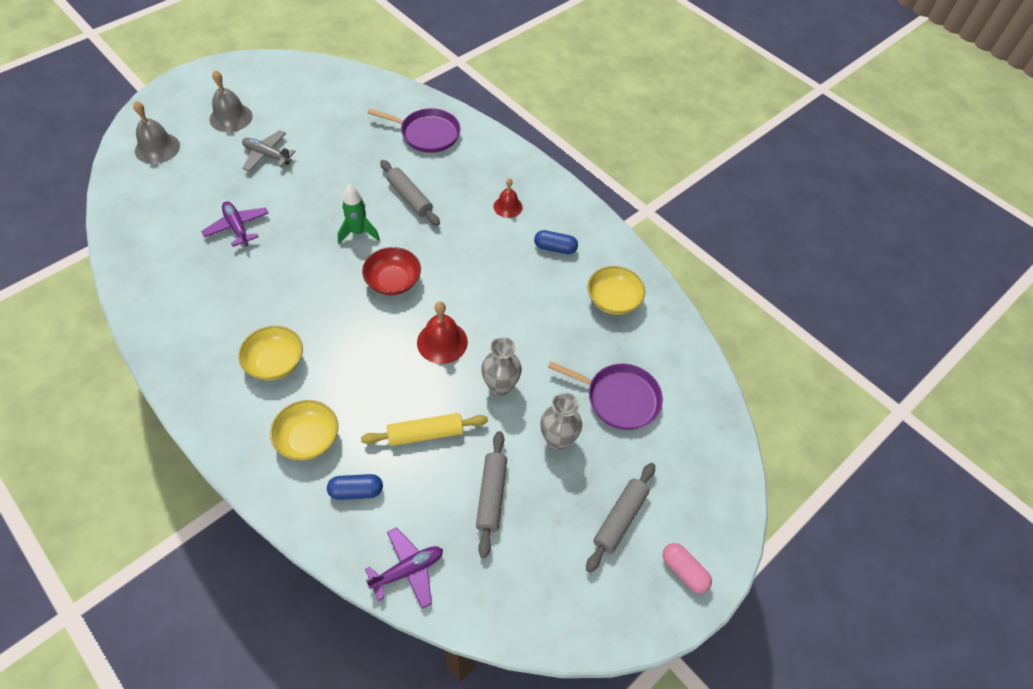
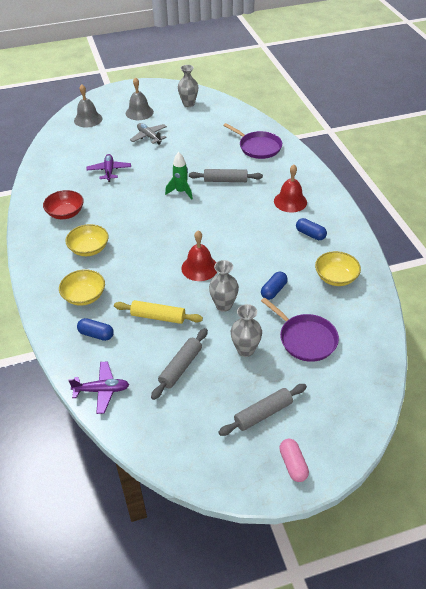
camera: 30 degrees right, 10 degrees down
red bowl [362,247,421,295] -> red bowl moved to [43,190,84,219]
grey rolling pin [380,160,440,226] -> grey rolling pin turned 75 degrees counterclockwise [189,169,263,182]
red bell [494,178,523,218] -> red bell [274,165,307,213], size x1.53
none -> grey vase [178,65,198,107]
none -> blue capsule [261,272,288,300]

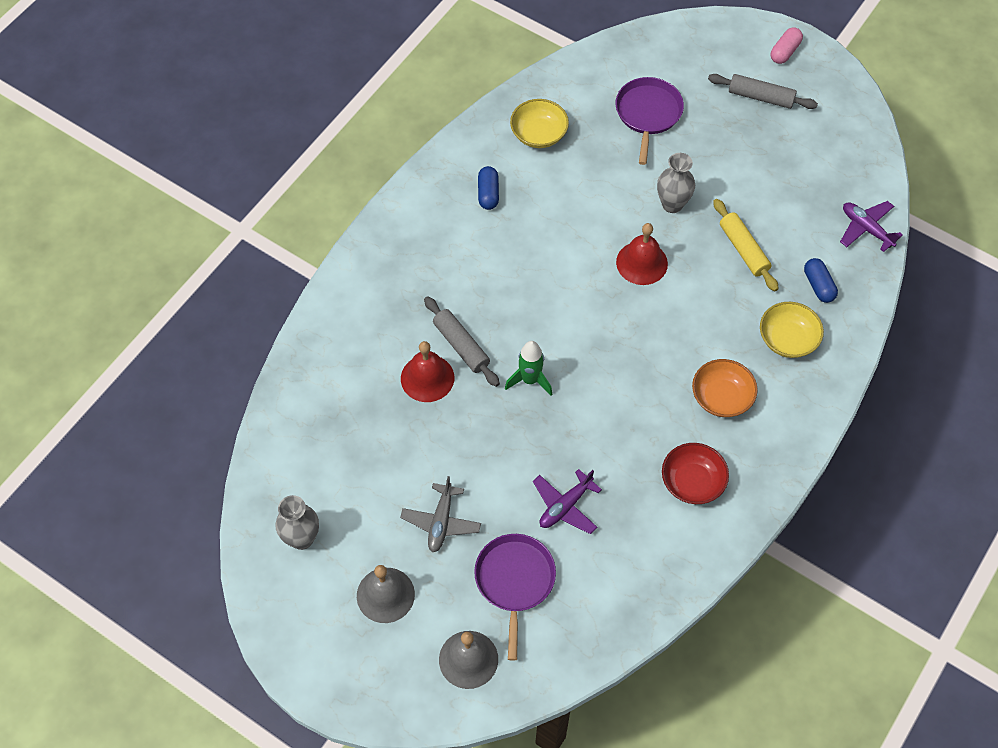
camera: 130 degrees left, 15 degrees up
yellow bowl [66,224,109,256] -> orange bowl [692,359,758,417]
grey rolling pin [151,328,208,400] -> none
purple pan [223,123,282,159] -> purple pan moved to [474,534,556,661]
grey vase [231,304,262,357] -> none
blue capsule [261,272,288,300] -> none
red bell [274,165,307,213] -> red bell moved to [401,341,454,402]

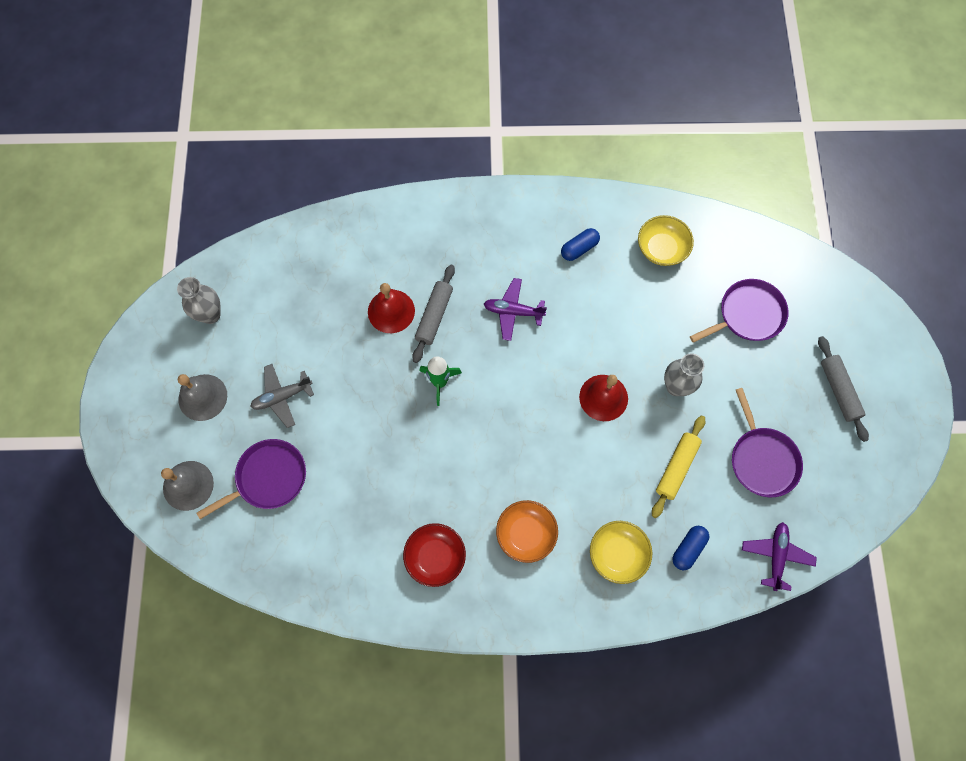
camera: 55 degrees right, 10 degrees up
purple plane [533,469,602,534] -> purple plane moved to [484,278,547,341]
pink capsule [771,27,803,64] -> none
none -> purple pan [732,388,803,497]

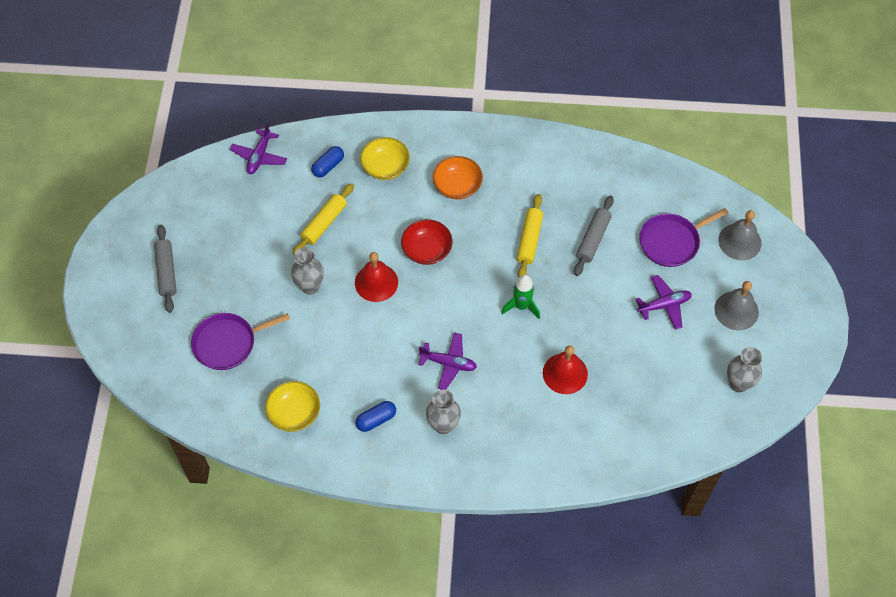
camera: 175 degrees left, 10 degrees down
grey plane [250,364,314,428] -> purple plane [635,275,692,330]
red bowl [403,523,466,587] -> red bowl moved to [401,219,453,265]
grey rolling pin [412,265,455,363] -> grey rolling pin moved to [574,196,614,276]
purple pan [732,388,803,497] -> none
none -> grey vase [426,390,461,434]
none -> yellow rolling pin [517,194,543,277]

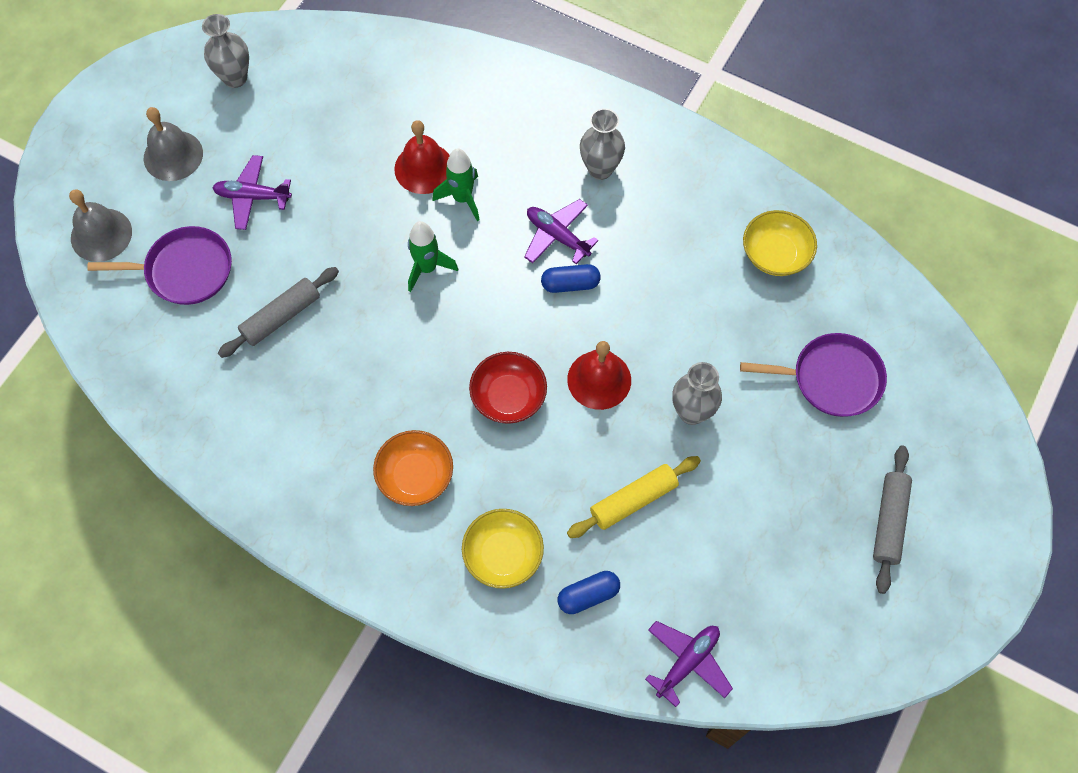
camera: 155 degrees left, 5 degrees up
blue capsule [356,401,396,432] -> blue capsule moved to [541,264,601,293]
yellow rolling pin [517,194,543,277] -> none
none -> green rocket [433,148,479,221]

